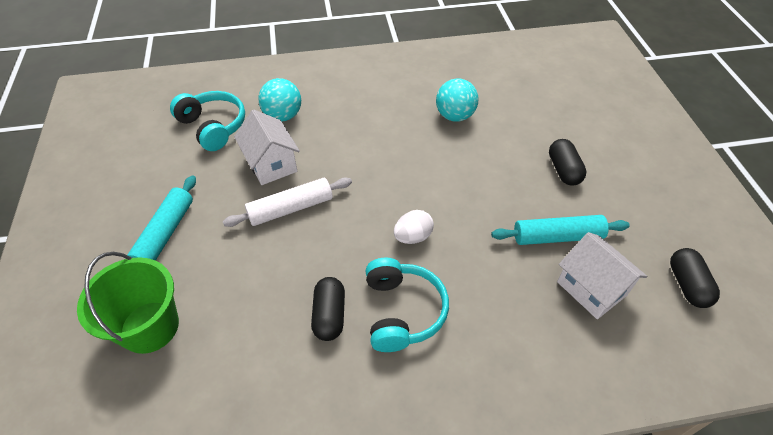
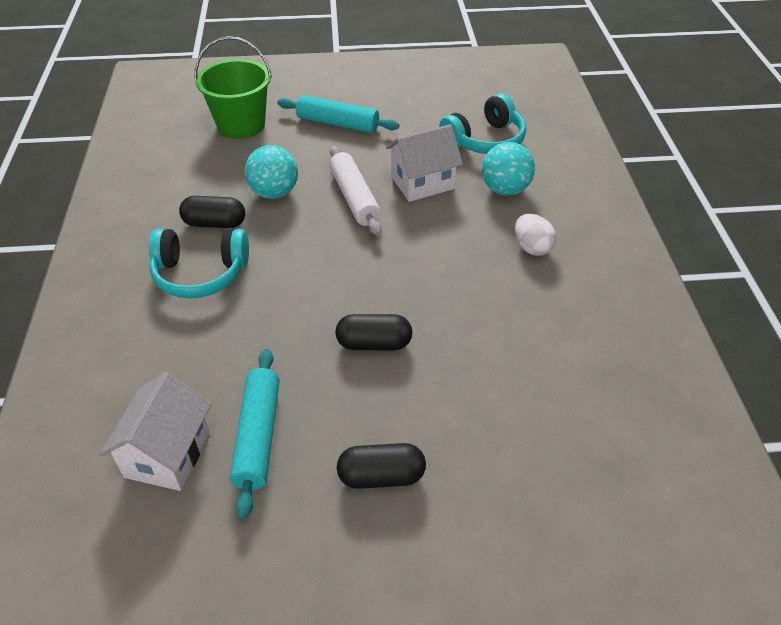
camera: 95 degrees right, 5 degrees down
white egg [394,210,434,244] -> white egg moved to [515,214,556,256]
turquoise ball [436,78,478,122] -> turquoise ball moved to [245,145,298,199]
white house [557,232,647,319] -> white house turned 45 degrees counterclockwise [100,372,211,491]
black capsule [670,248,720,308] -> black capsule moved to [335,314,413,350]

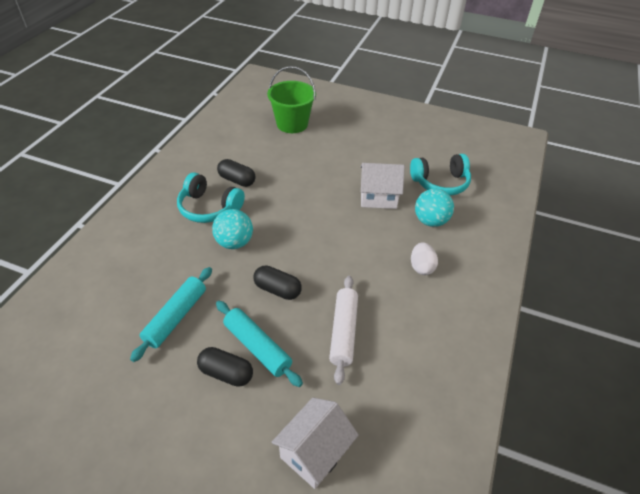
camera: 25 degrees right, 0 degrees up
white house [100,372,211,491] -> white house moved to [272,398,359,489]
turquoise ball [245,145,298,199] -> turquoise ball moved to [212,209,253,249]
turquoise rolling pin [277,95,399,133] -> turquoise rolling pin moved to [216,301,303,387]
white rolling pin [329,146,382,236] -> white rolling pin moved to [329,276,358,385]

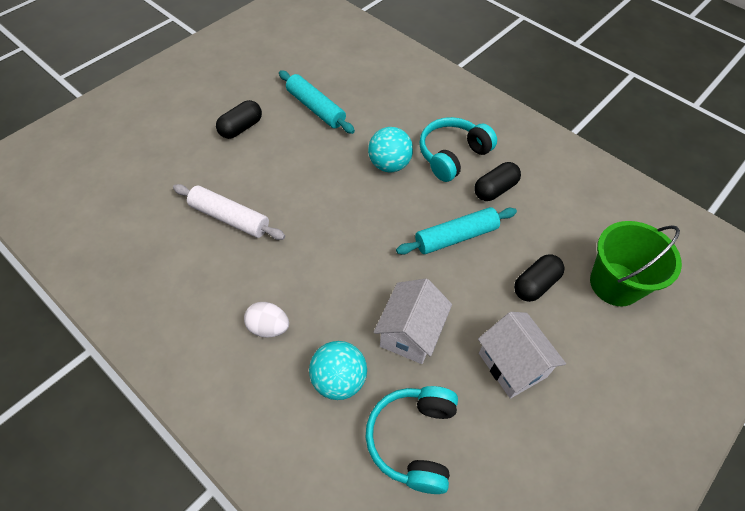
camera: 110 degrees right, 10 degrees up
turquoise rolling pin [216,301,303,387] -> turquoise rolling pin moved to [396,207,517,255]
black capsule [253,265,302,300] -> black capsule moved to [514,254,565,302]
white house [272,398,359,489] -> white house moved to [478,312,566,398]

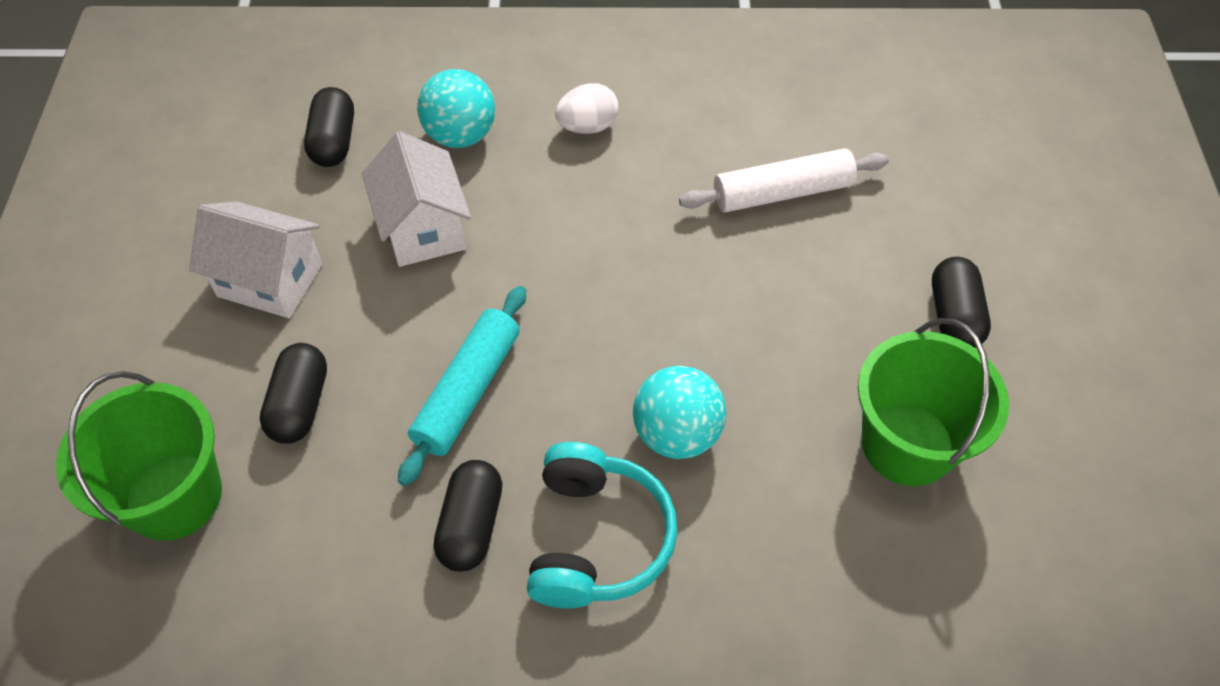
camera: 140 degrees right, 0 degrees up
turquoise rolling pin [279,70,355,134] -> green bucket [858,318,1009,486]
turquoise headphones [366,386,458,494] -> black capsule [304,87,354,167]

